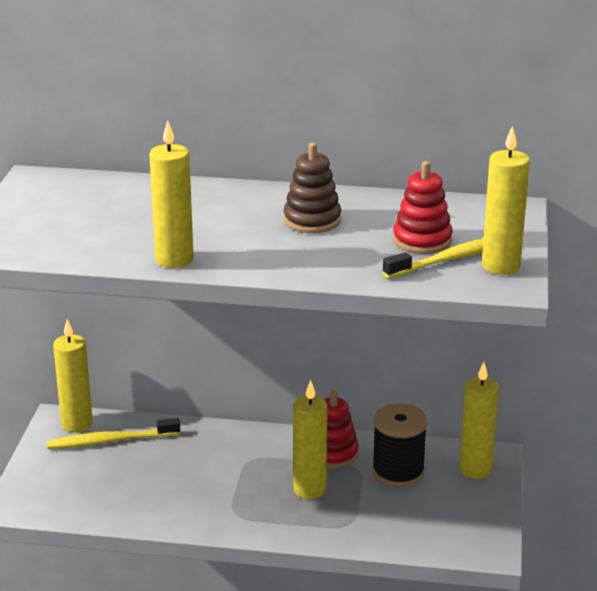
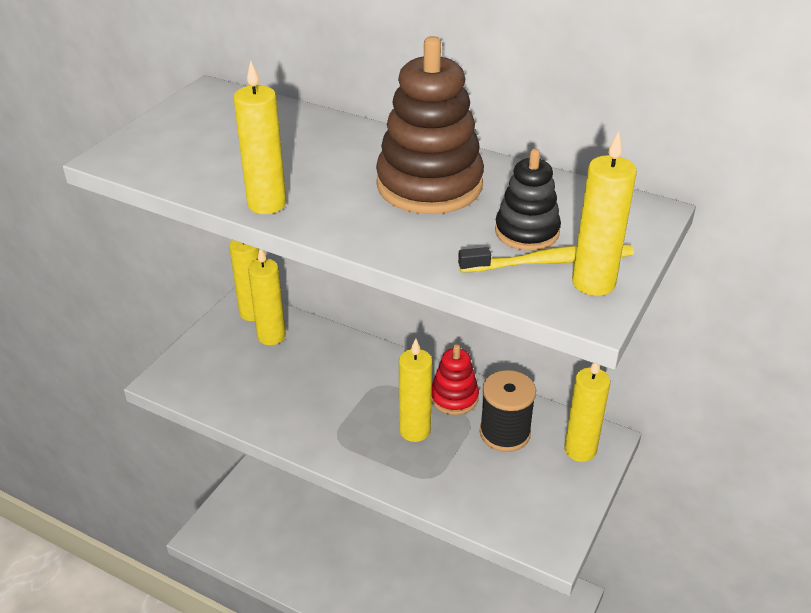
camera: 20 degrees right, 10 degrees up
yellow toothbrush [47,418,180,449] -> yellow candle [248,249,286,345]
brown stacking toy [284,143,341,233] -> brown stacking toy [376,36,484,214], size x1.77
red stacking toy [393,161,453,254] -> black stacking toy [495,149,561,251]

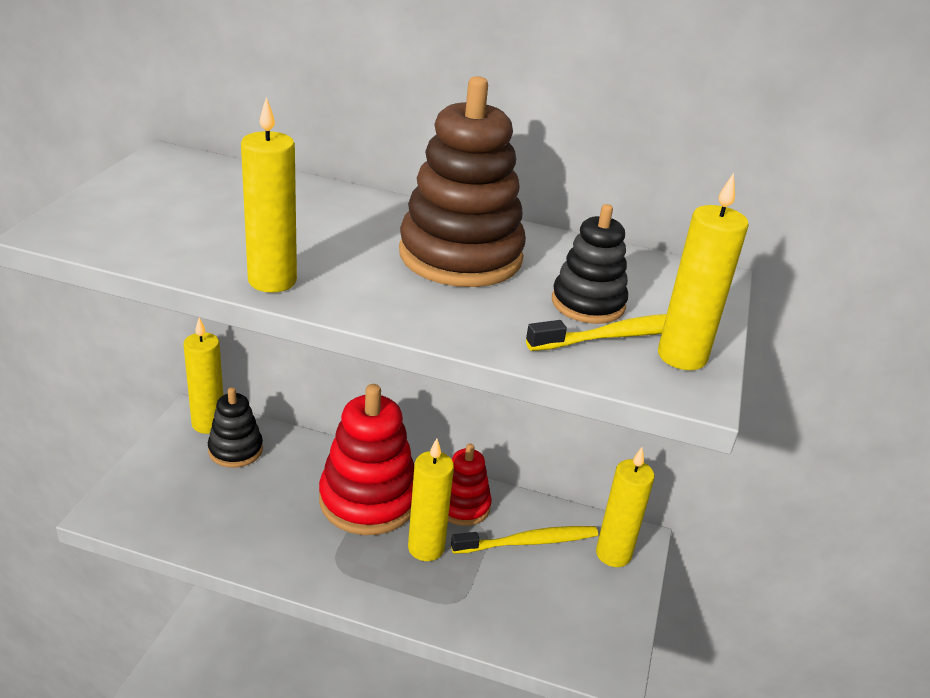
camera: 15 degrees left, 5 degrees down
yellow candle [248,249,286,345] -> black stacking toy [208,387,263,468]
black spool [480,370,536,452] -> yellow toothbrush [451,526,598,554]
none -> red stacking toy [319,384,414,535]

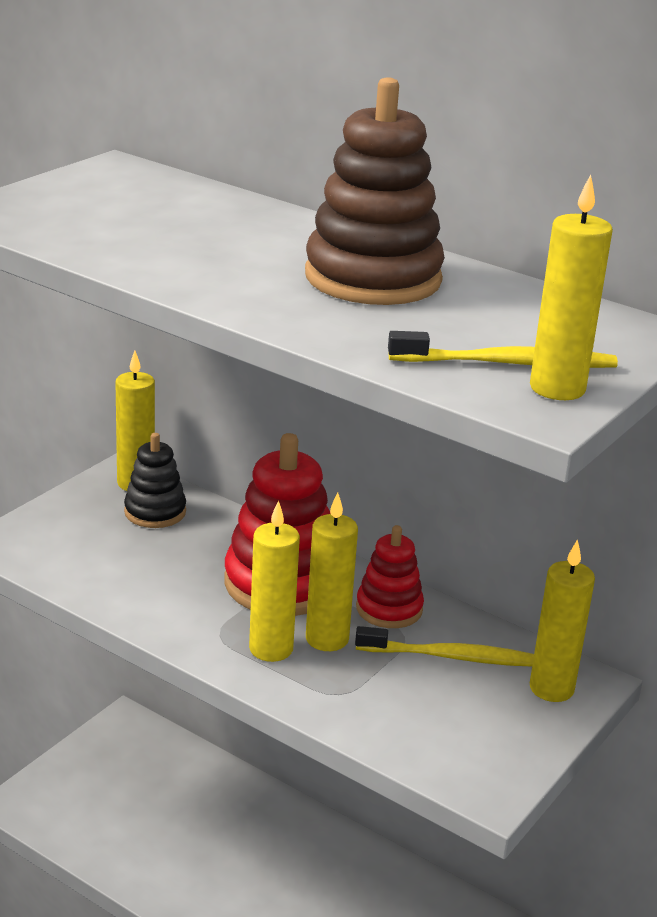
camera: 20 degrees right, 5 degrees down
yellow candle [241,97,297,293] -> yellow candle moved to [249,500,300,662]
black stacking toy [552,204,628,324] -> none

